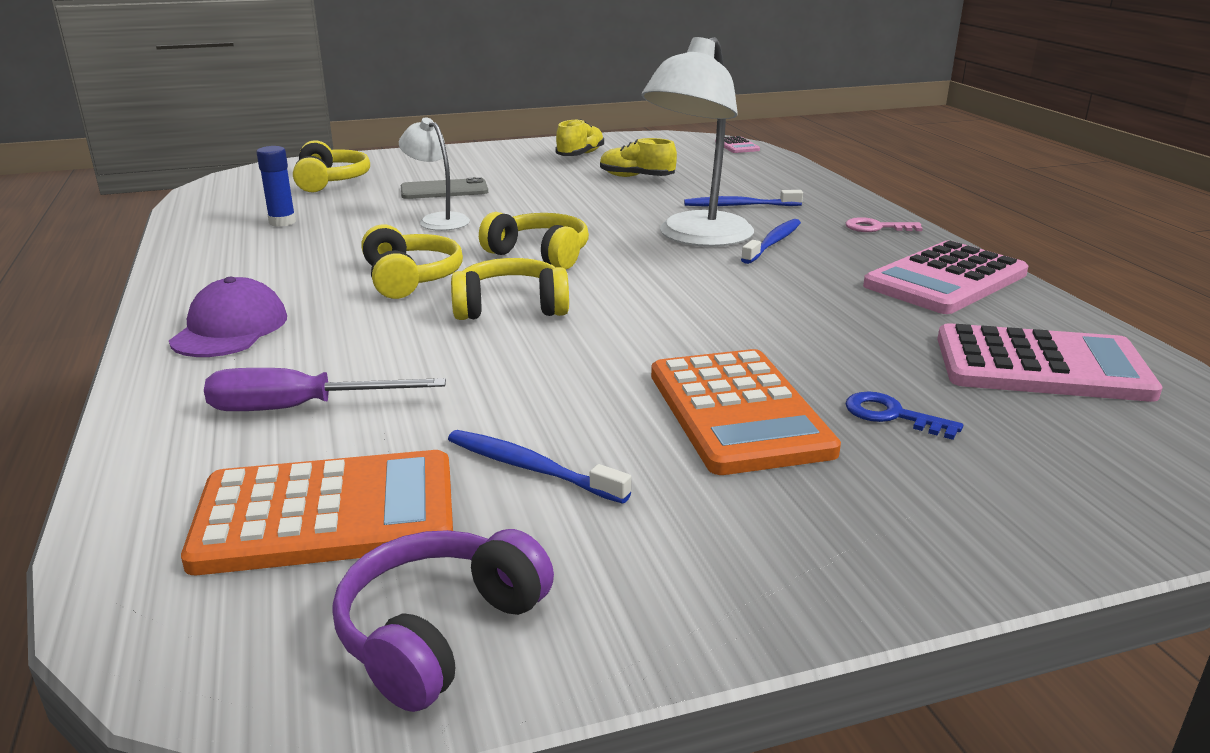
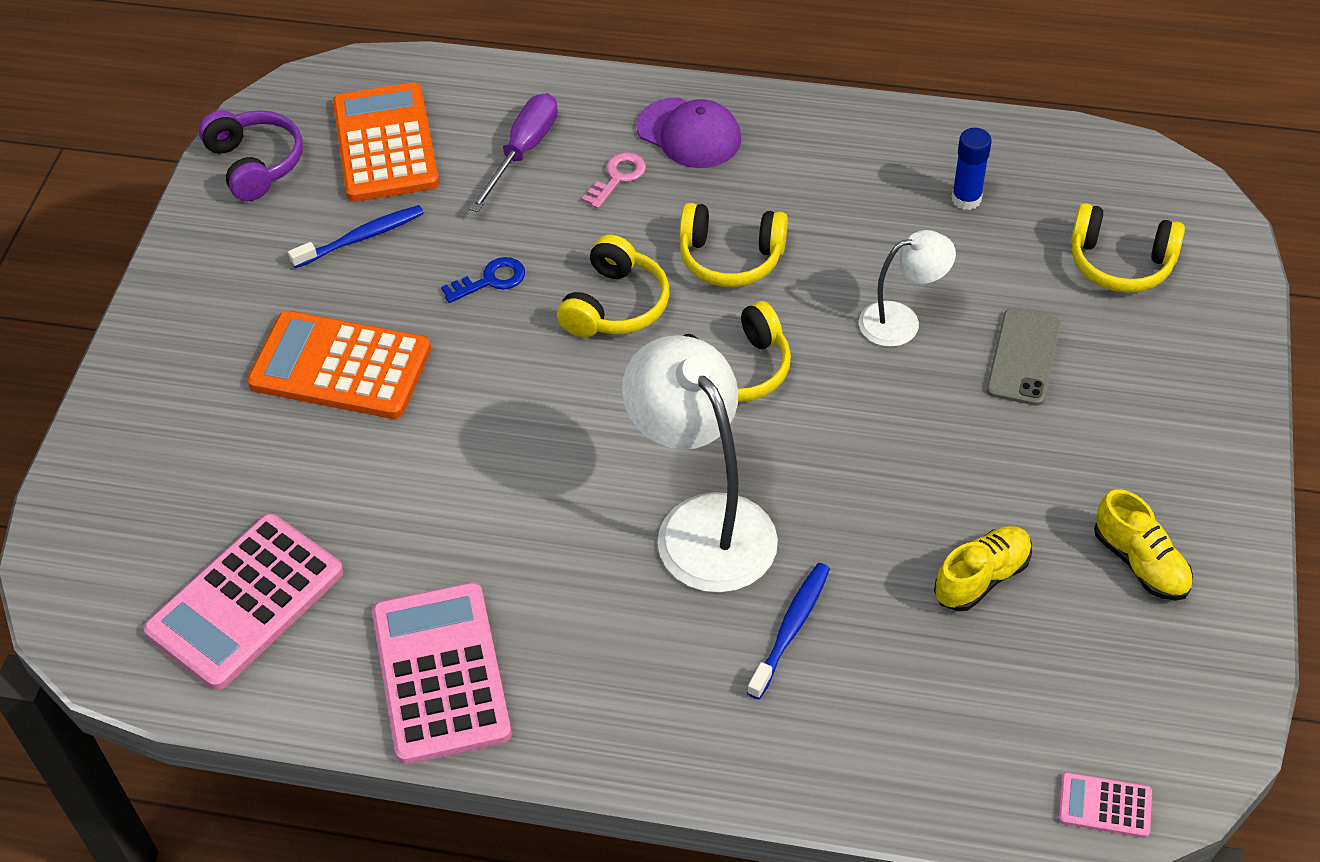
camera: 120 degrees right, 25 degrees up
orange calculator [181,450,453,575] -> orange calculator turned 150 degrees clockwise [333,83,439,202]
blue toothbrush [741,219,801,264] -> none
pink key [846,217,923,232] -> pink key moved to [582,152,646,209]
blue key [846,391,963,440] -> blue key moved to [441,257,525,303]

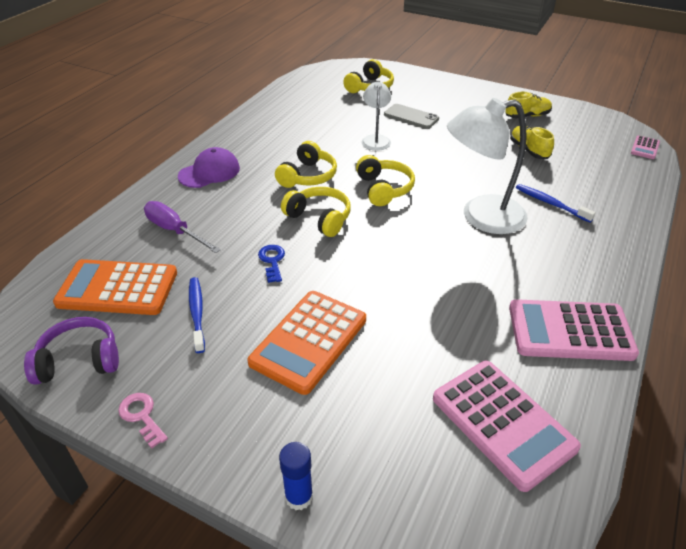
camera: 75 degrees left, 10 degrees down
pink key [582,152,646,209] -> pink key moved to [118,393,168,449]
blue glue stick [952,128,992,210] -> blue glue stick moved to [279,442,313,510]

